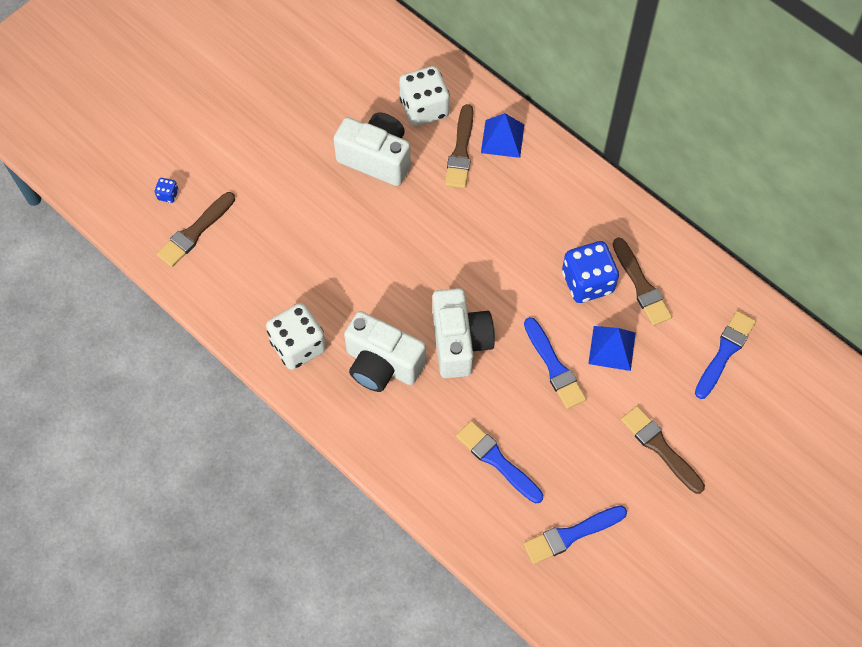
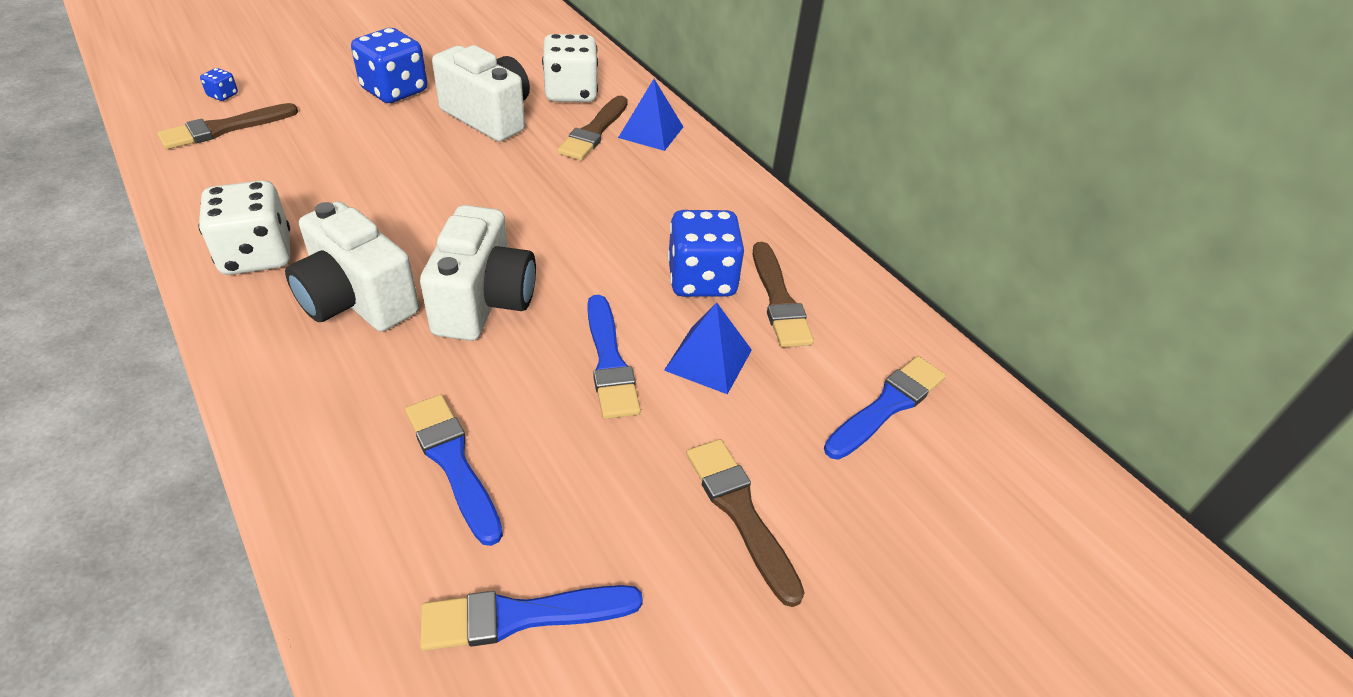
camera: 10 degrees right, 20 degrees down
none -> blue dice [351,28,427,103]

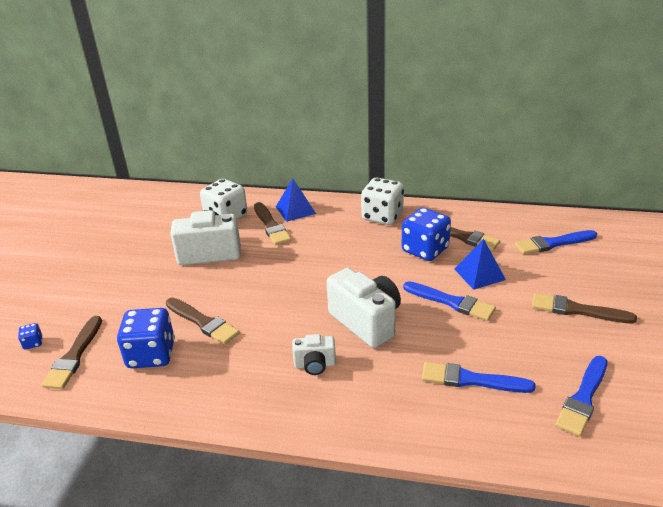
camera: 40 degrees left, 10 degrees down
white dice [198,180,290,275] -> white dice moved to [361,178,404,225]
white camera [285,201,419,332] -> white camera [292,334,336,375], size x0.53
blue dice [351,28,427,103] -> blue dice moved to [117,308,175,368]
blue brush [824,356,946,460] -> blue brush turned 105 degrees counterclockwise [515,230,597,254]
none -> brown brush [166,298,240,345]

